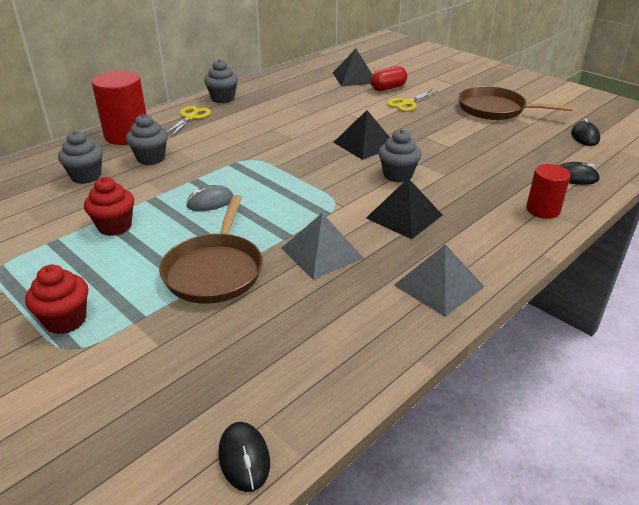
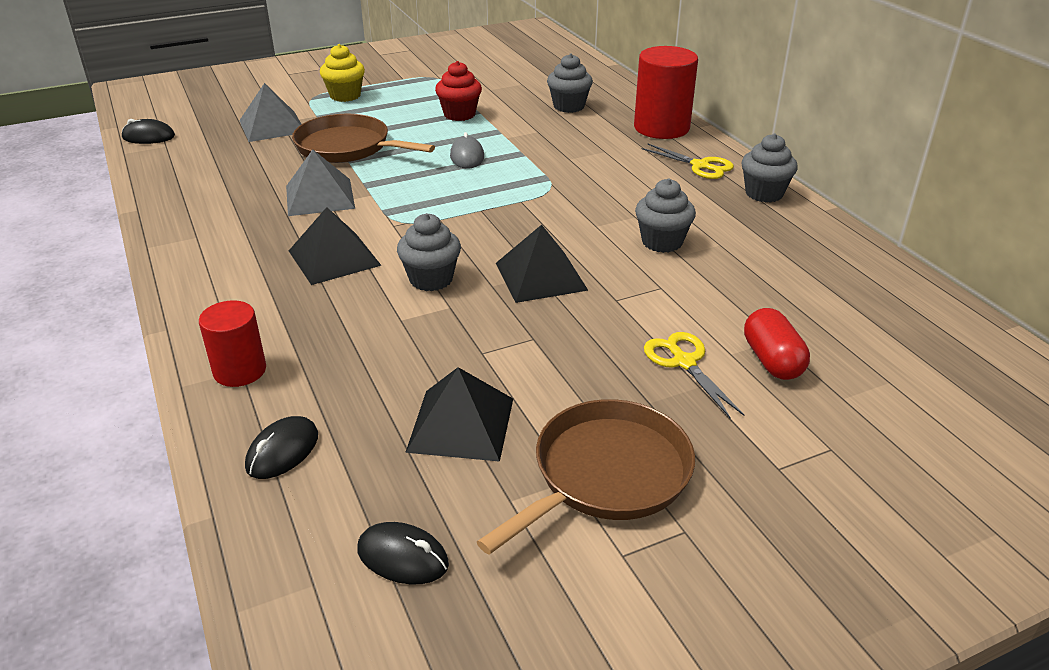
camera: 110 degrees right, 0 degrees up
red cupcake [25,265,88,334] -> yellow cupcake [320,44,365,102]
grey cupcake [126,114,168,165] -> grey cupcake moved to [635,179,696,253]
black pyramid [333,49,372,87] -> black pyramid moved to [405,367,513,462]
grey pyramid [394,244,485,317] -> grey pyramid moved to [239,83,301,142]

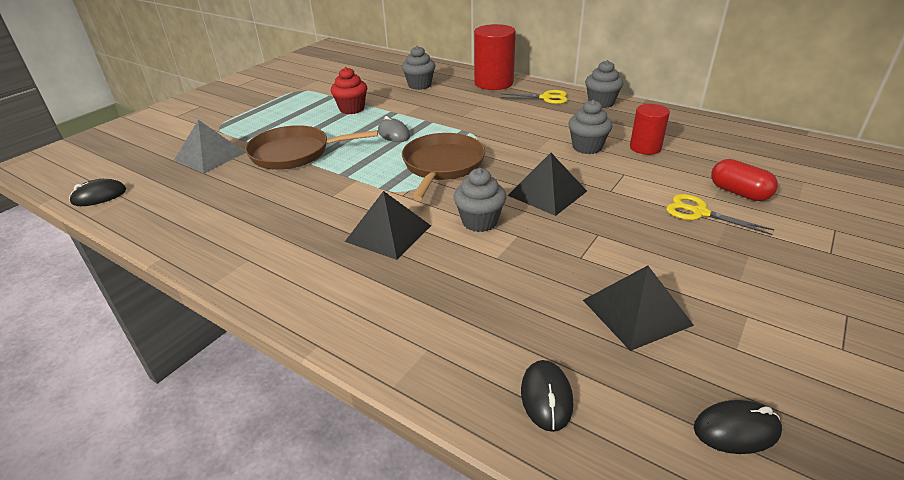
camera: 30 degrees left, 0 degrees up
red cylinder [199,300,266,387] -> red cylinder moved to [630,104,670,155]
grey pyramid [286,149,355,216] -> none
yellow cupcake [320,44,365,102] -> none
brown pan [477,399,695,555] -> brown pan moved to [402,133,486,201]

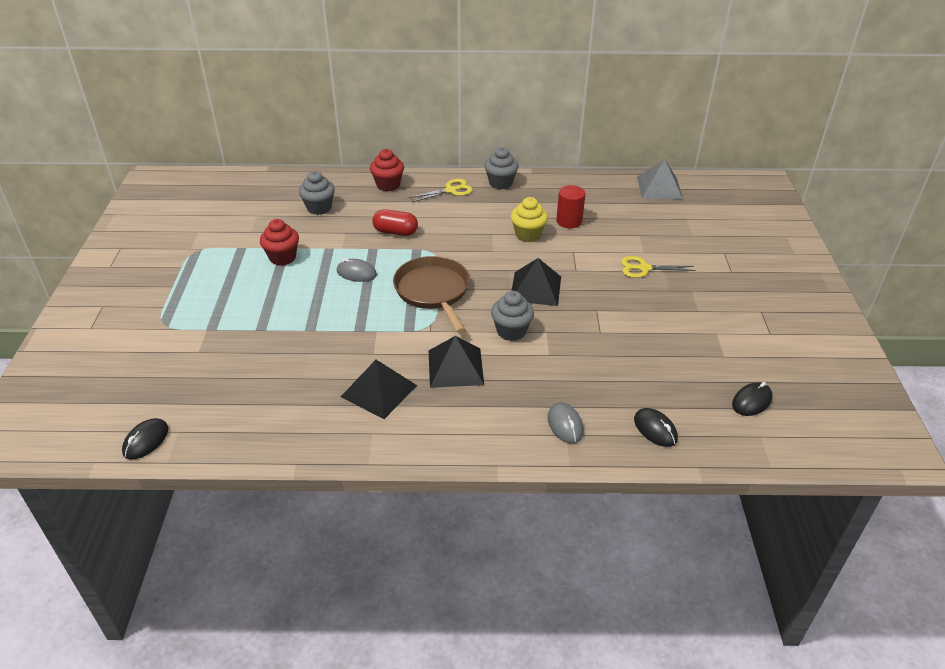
camera: 35 degrees left, 5 degrees up
grey pyramid [174,120,246,173] -> grey pyramid moved to [637,159,683,199]
brown pan [245,125,378,170] -> none
red cylinder [474,24,516,90] -> red cupcake [370,149,404,191]
grey cupcake [568,100,612,154] -> yellow cupcake [511,197,548,242]
black pyramid [583,265,694,351] -> black pyramid moved to [341,360,417,419]
red capsule [711,159,778,201] -> red capsule moved to [372,209,418,236]
none -> grey mouse [547,402,584,443]

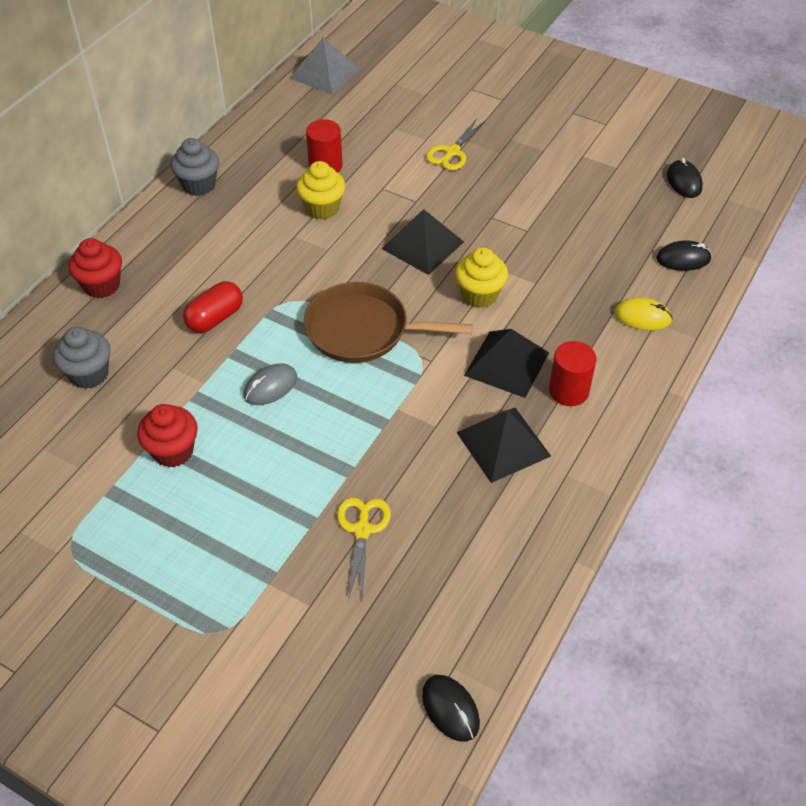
camera: 60 degrees left, 10 degrees up
yellow scissors [409,179,473,202] -> yellow scissors moved to [337,497,391,600]
grey cupcake [491,291,534,341] -> yellow cupcake [455,248,508,308]
grey mouse [547,402,584,443] -> yellow mouse [614,297,673,330]
none -> red cylinder [549,341,597,406]

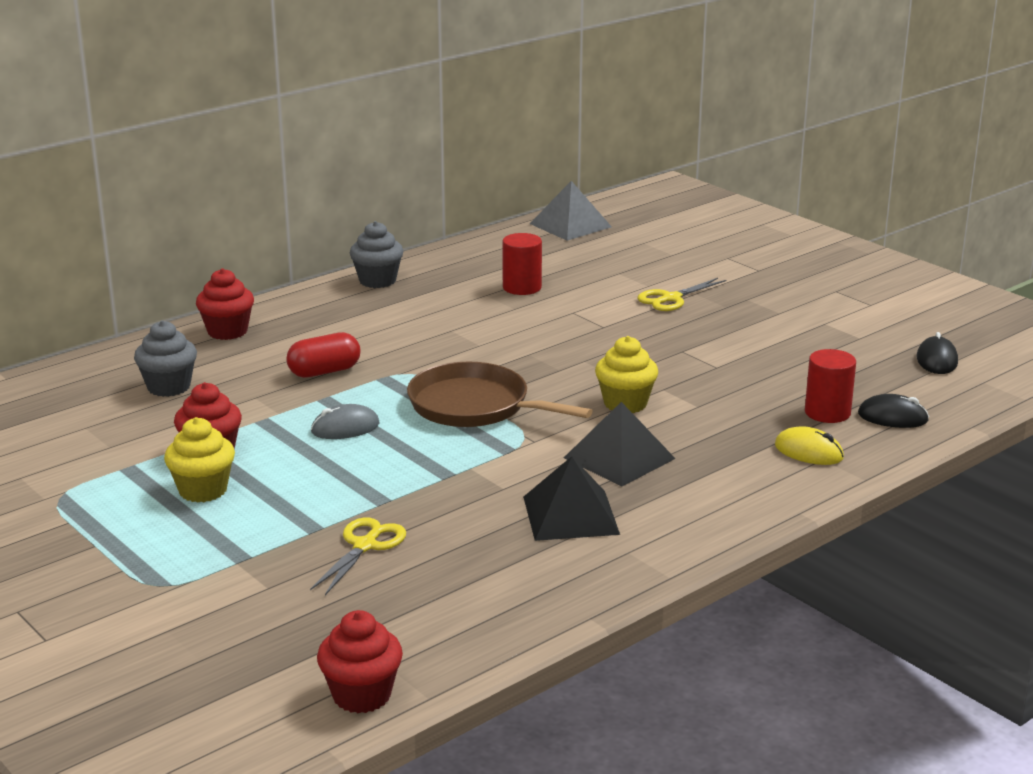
camera: 20 degrees right, 25 degrees down
yellow cupcake [296,161,346,220] -> yellow cupcake moved to [164,417,235,502]
black pyramid [381,209,464,275] -> none
black mouse [422,675,480,742] -> red cupcake [317,610,403,713]
red cylinder [549,341,597,406] -> red cylinder moved to [805,349,856,423]

